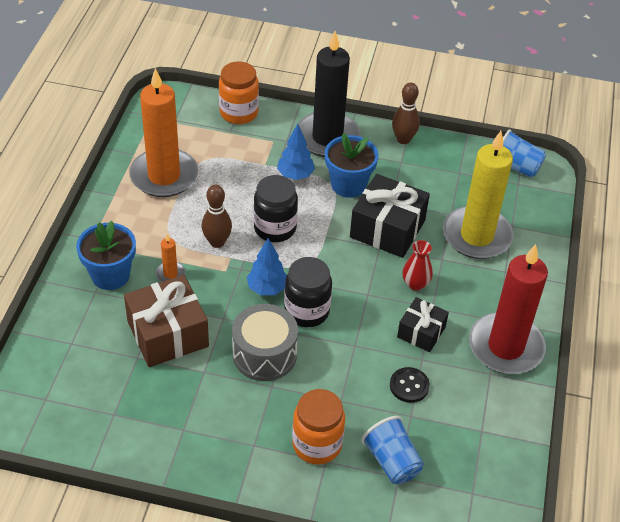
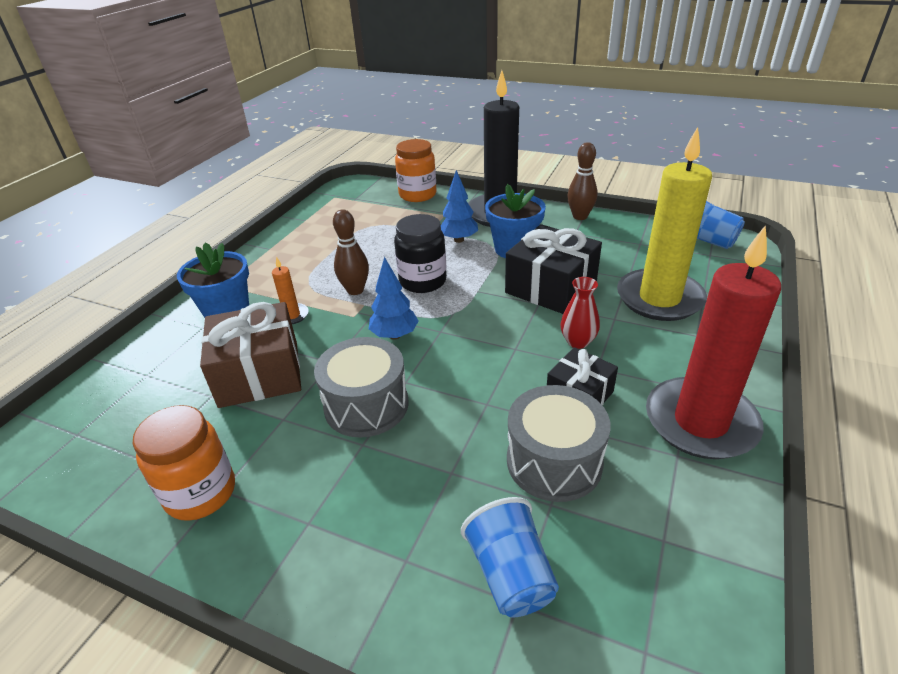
camera: 15 degrees right, 10 degrees down
orange candle [129,68,198,197] -> none
black jar [284,257,332,327] -> none
orange jar [292,389,345,465] -> orange jar moved to [133,405,235,521]
black button [390,367,430,403] -> grey drum [507,385,611,502]

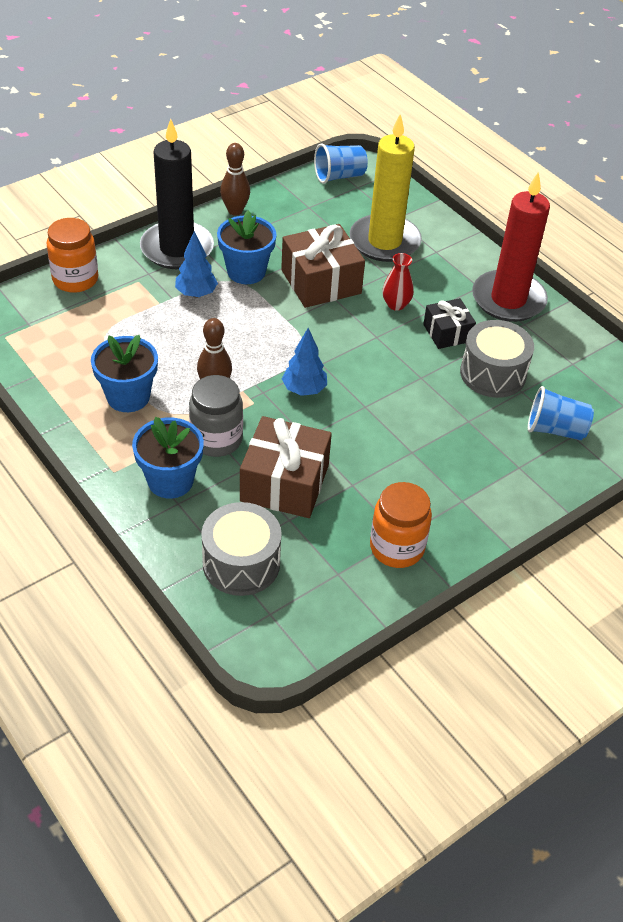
camera: 65 degrees left, 10 degrees up
orange candle [272,257,309,324] -> grey jar [189,375,243,457]
grey drum [314,337,408,438] -> grey drum moved to [201,502,282,596]
black jar [394,214,447,293] -> none
black gift [505,224,602,314] -> brown gift [281,224,365,308]
none -> blue flower pot [91,335,158,412]

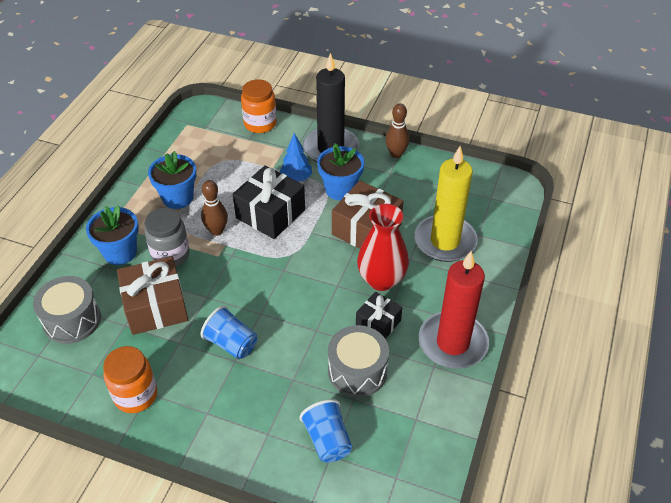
camera: 60 degrees right, 0 degrees up
blue tree [282,328,327,396] -> none
blue cup [314,143,368,184] -> blue cup moved to [201,306,257,359]
red vase [382,253,414,311] -> red vase [357,204,409,291], size x1.88
none -> black gift [233,165,305,239]

